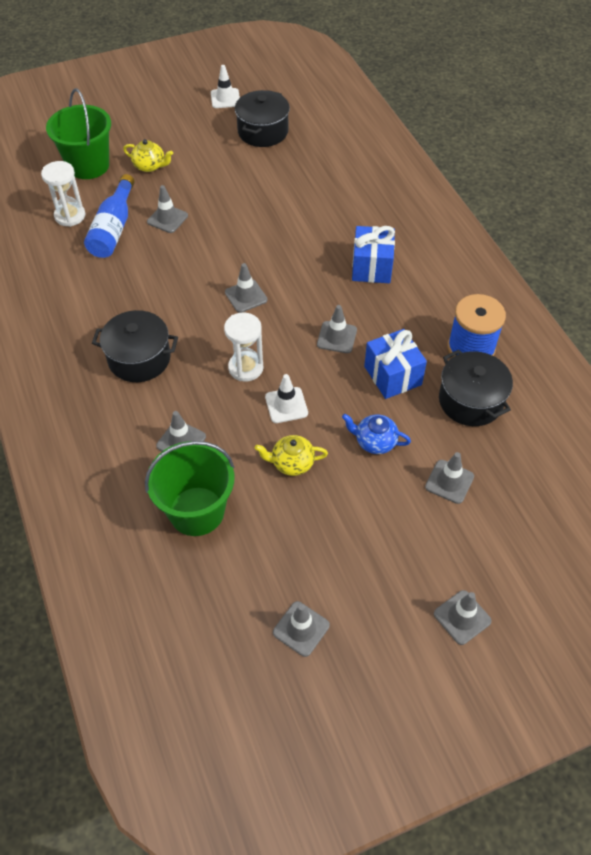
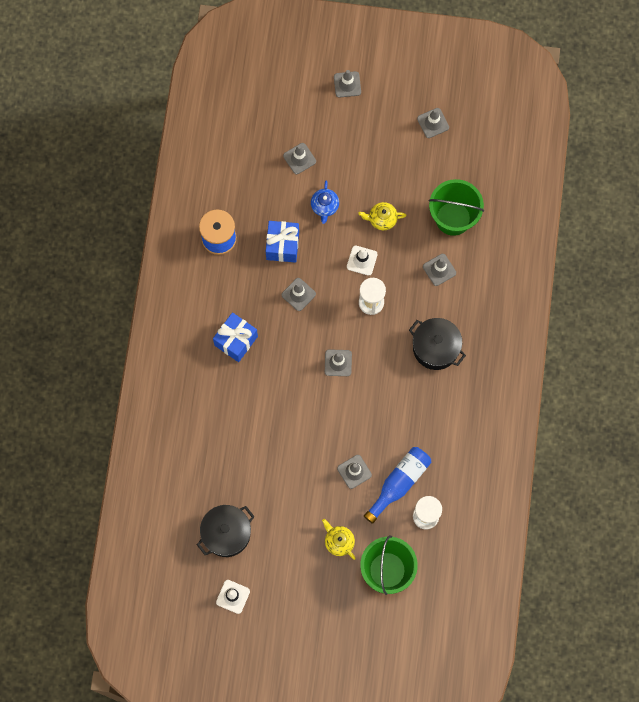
camera: 150 degrees left, 20 degrees up
yellow teapot [255,435,328,476] -> yellow teapot turned 150 degrees clockwise [358,202,406,230]
blue teapot [342,414,411,454] -> blue teapot turned 45 degrees clockwise [311,180,339,224]
black pot [439,350,513,426] -> none

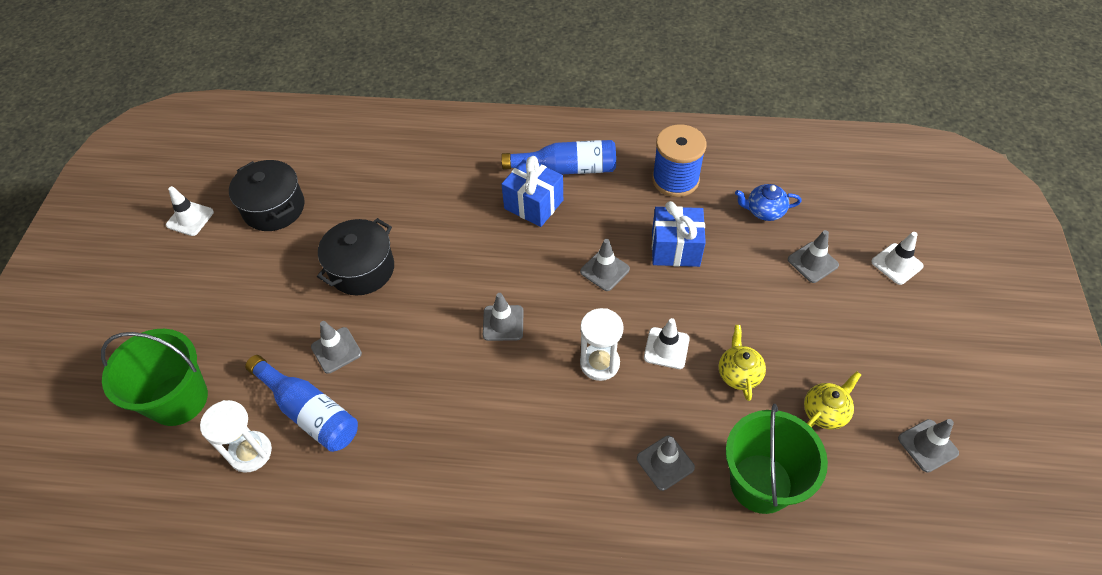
camera: 90 degrees right, 20 degrees down
blue teapot [311,180,339,224] -> blue teapot moved to [735,184,802,221]
yellow teapot [322,519,356,560] -> yellow teapot moved to [804,371,861,430]
grey traffic cone [334,70,361,98] -> none
black pot [409,318,466,370] -> black pot moved to [317,218,394,295]
none -> blue bottle [501,140,616,174]
none -> white traffic cone [871,232,924,285]

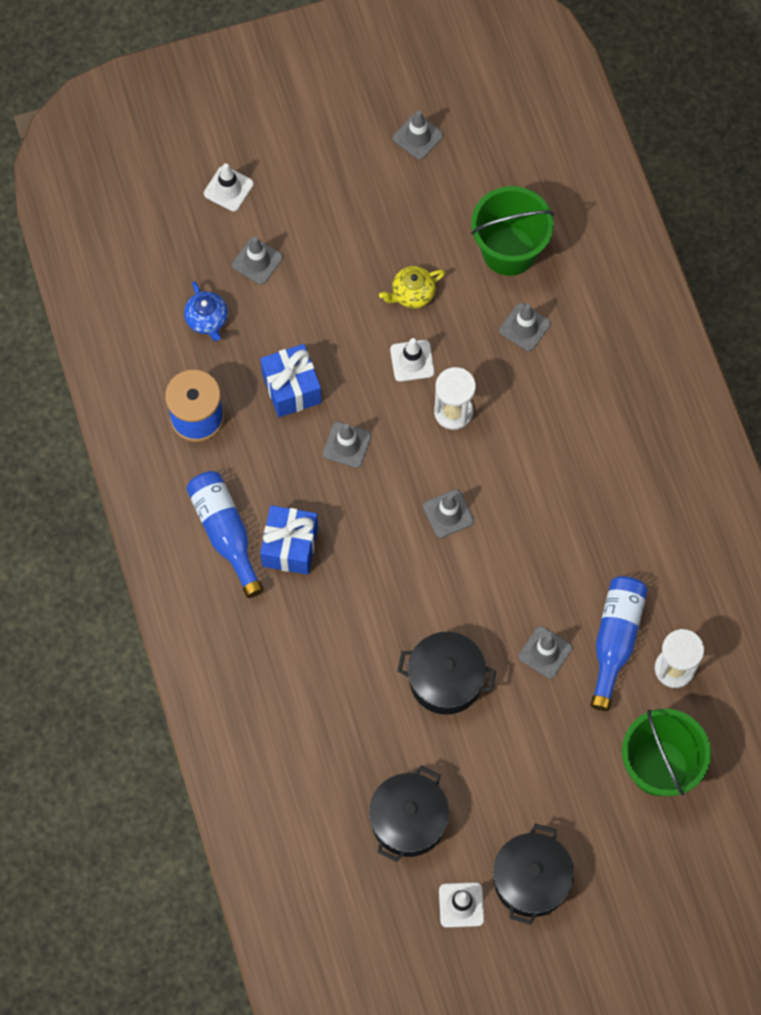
camera: 115 degrees left, 15 degrees up
yellow teapot [804,371,861,430] -> none
none -> black pot [493,824,574,925]

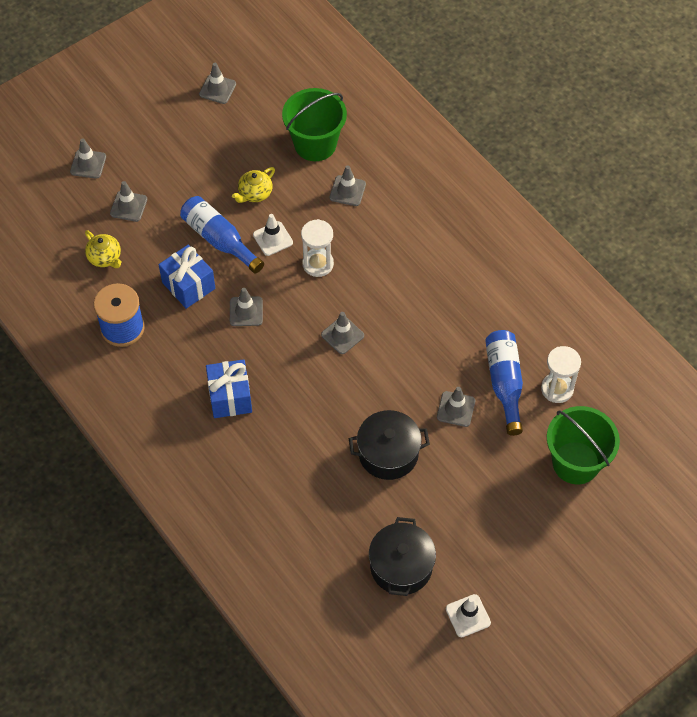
camera: 20 degrees left, 10 degrees down
blue teapot [184,281,228,341] -> yellow teapot [85,230,122,268]
blue bottle [186,471,264,598] -> blue bottle moved to [180,196,264,274]
white traffic cone [204,163,254,211] -> grey traffic cone [70,138,106,179]
black pot [493,824,574,925] -> none

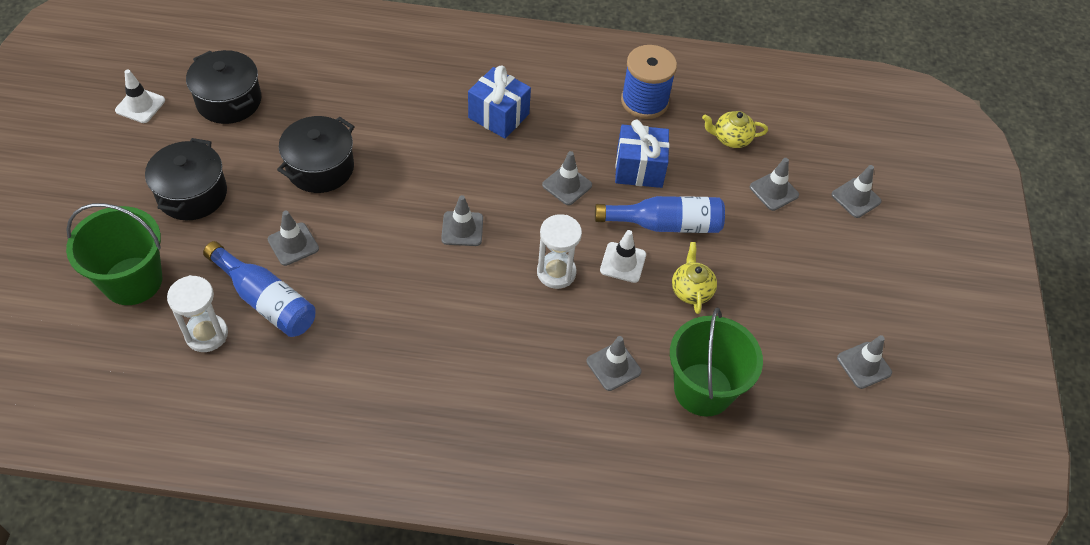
camera: 130 degrees right, 5 degrees down
none -> black pot [145,138,227,220]

